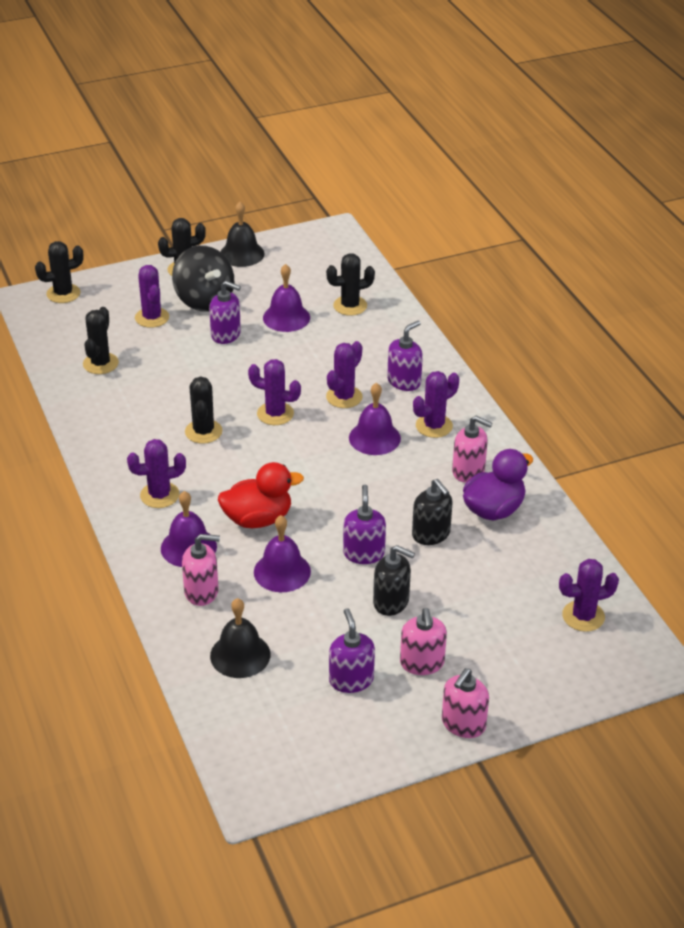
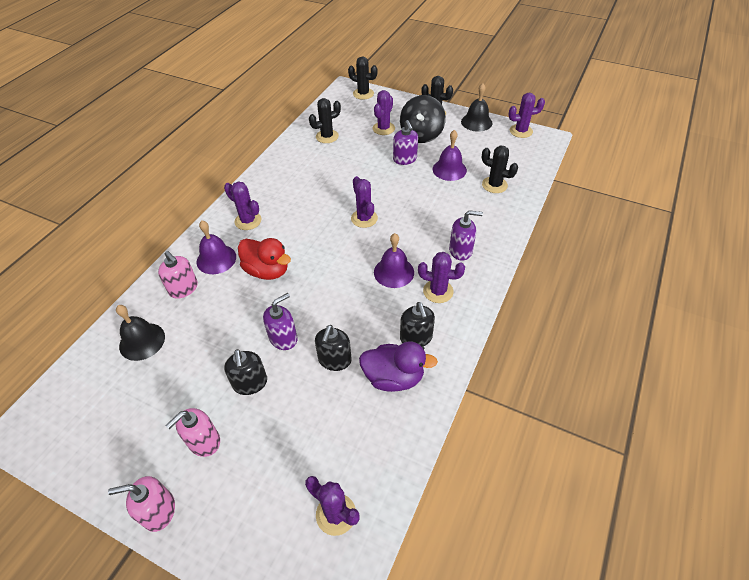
camera: 50 degrees right, 10 degrees up
black cactus [185,376,222,444] -> none
purple bell [254,515,311,592] -> none
purple cactus [326,341,363,408] -> purple cactus moved to [508,93,545,138]
purple soap dispenser [329,608,375,693] -> none
pink soap dispenser [452,416,492,483] -> black soap dispenser [400,302,435,346]

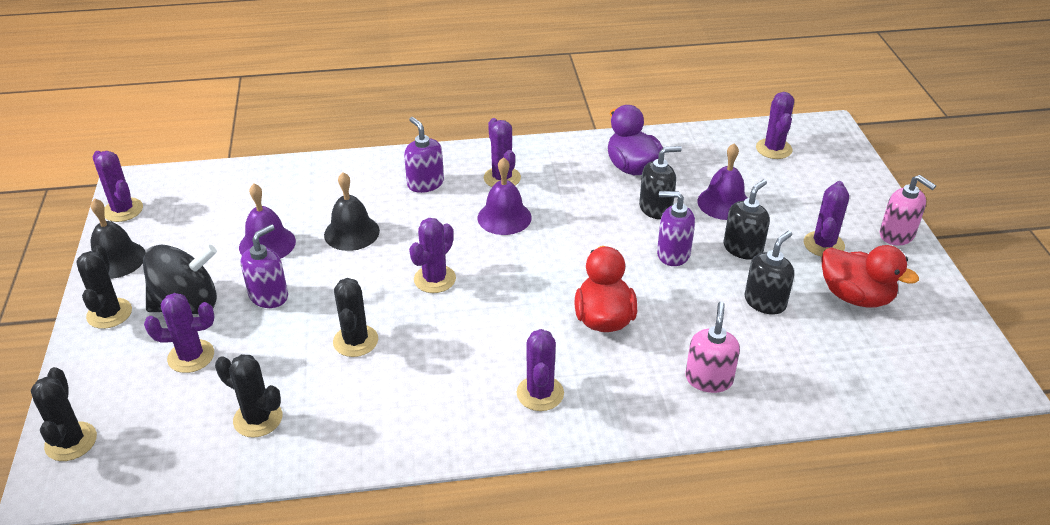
camera: 125 degrees left, 10 degrees down
black bell [116,305,165,361] -> black bell moved to [324,172,380,251]
pink soap dispenser [165,408,220,457] -> purple cactus [804,181,849,257]
purple bell [197,221,236,274] -> purple bell moved to [698,143,747,220]
black soap dispenser [400,302,435,346] -> black soap dispenser moved to [744,231,794,315]
black cactus [482,146,518,193] -> black cactus moved to [333,278,378,357]
none -> red duck [821,245,919,308]

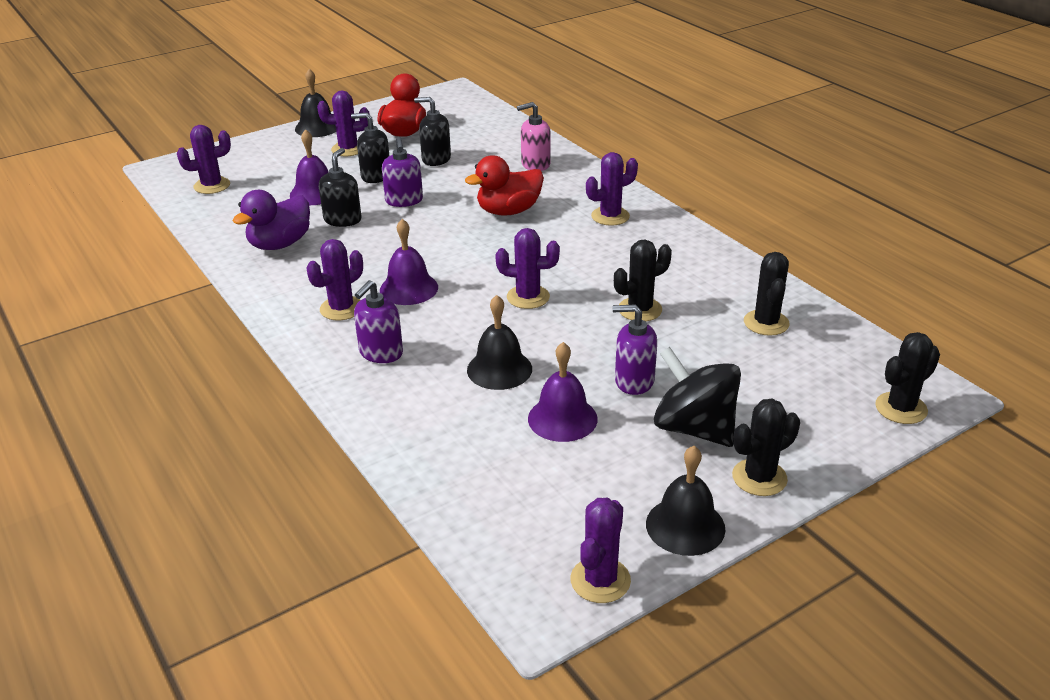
camera: 115 degrees left, 5 degrees down
purple cactus [144,293,214,373] -> none
black soap dispenser [639,146,682,219] -> black soap dispenser turned 60 degrees clockwise [319,148,362,227]
pink soap dispenser [880,175,936,246] -> black bell [295,69,336,137]

